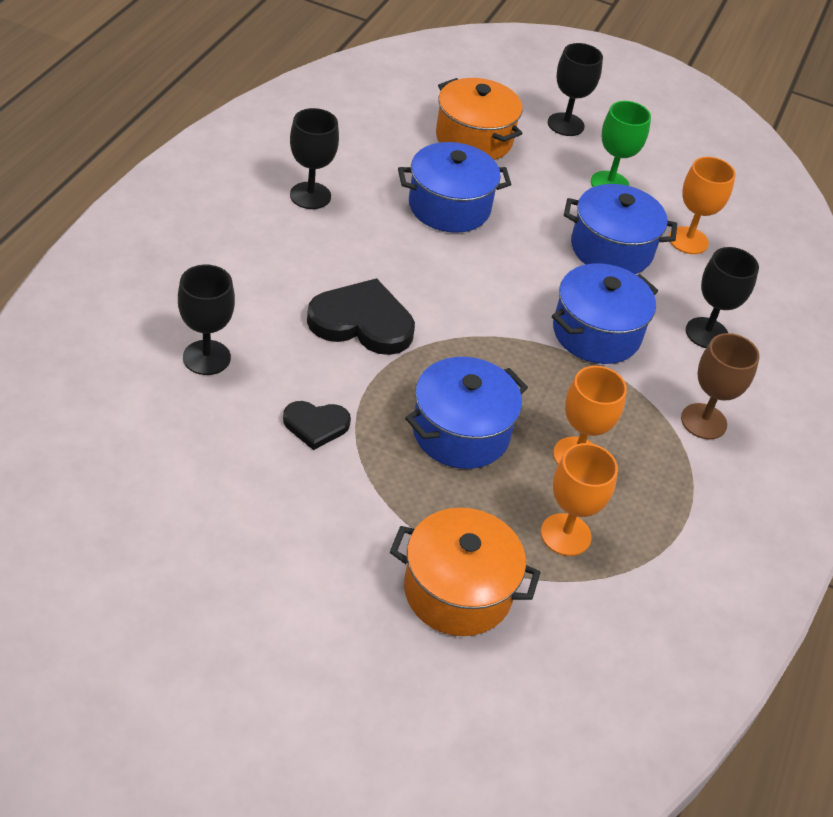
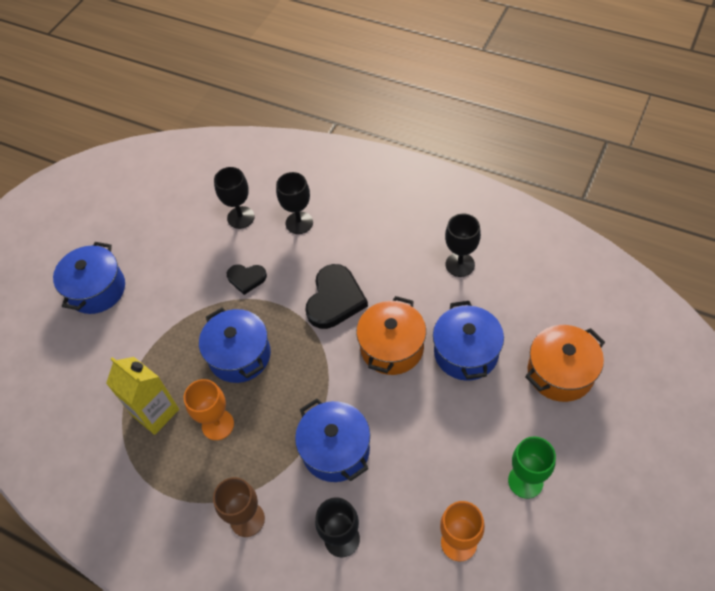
camera: 105 degrees right, 10 degrees up
black heart [283,401,351,450] -> black heart turned 90 degrees counterclockwise [227,264,267,295]
orange pot [390,508,541,636] -> orange pot moved to [356,296,426,375]
orange goblet [541,443,618,556] -> yellow carton [106,357,179,435]
black goblet [548,43,603,136] -> black goblet moved to [214,167,255,229]
blue pot [564,184,677,274] -> blue pot moved to [53,242,125,314]

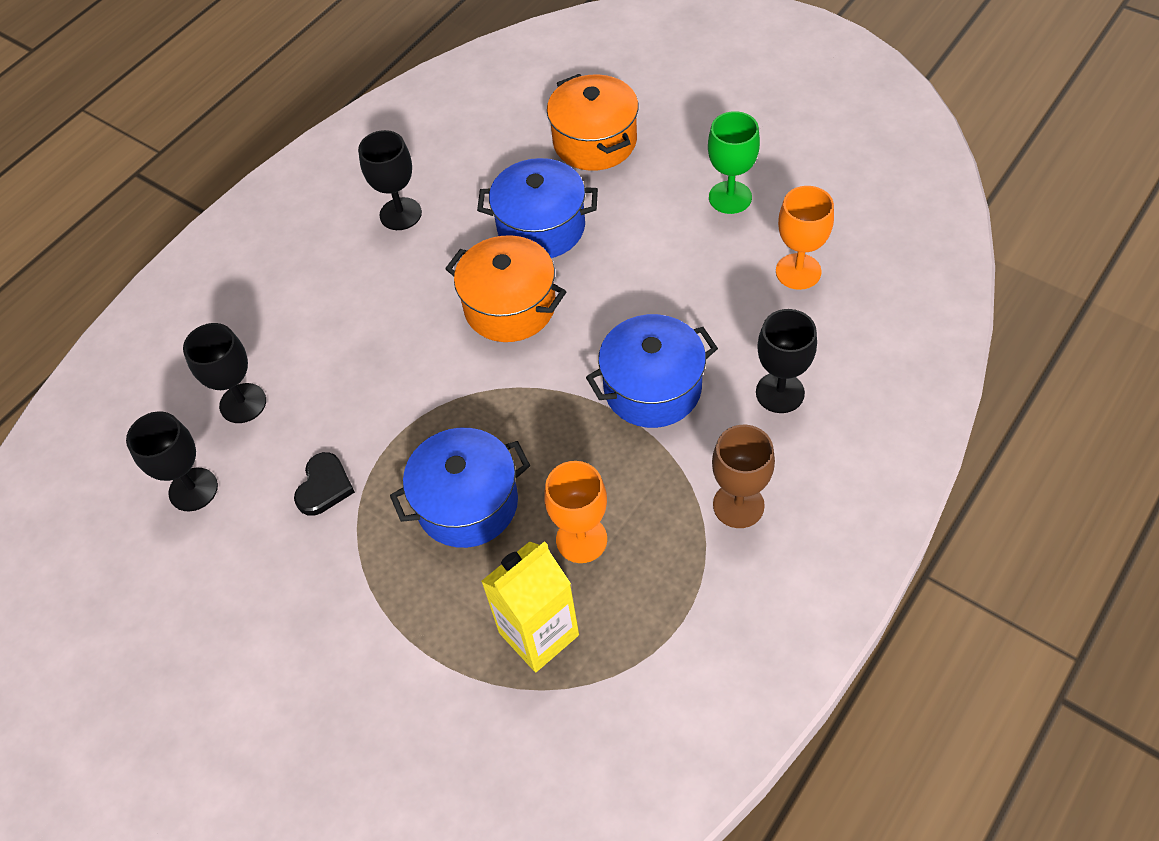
camera: 80 degrees left, 0 degrees up
blue pot [53,242,125,314] -> none
black heart [305,264,368,329] -> none

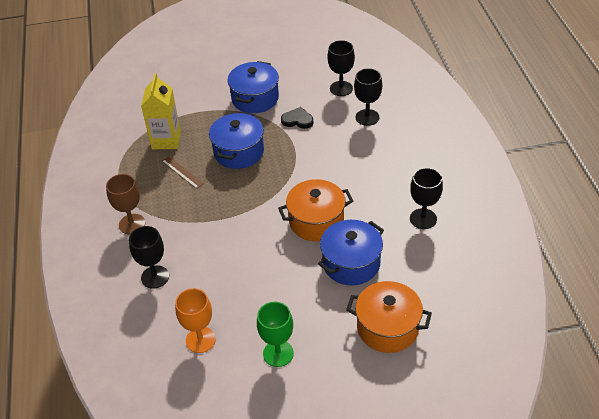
camera: 130 degrees right, 10 degrees down
black heart [294,452,355,516] -> black heart turned 135 degrees clockwise [281,107,313,129]
orange goblet [544,461,607,563] -> brown ruler [162,156,204,189]
blue pot [586,314,718,428] -> blue pot moved to [228,61,279,113]

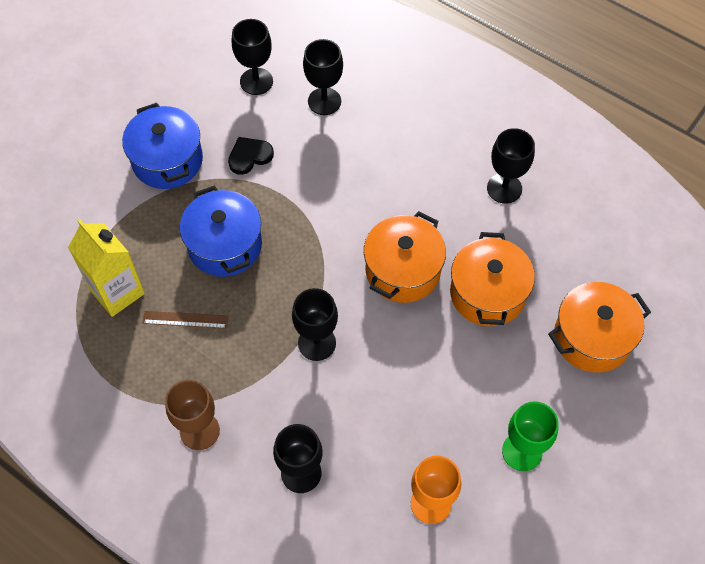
camera: 45 degrees left, 15 degrees up
blue pot [318,220,384,285] -> orange pot [450,232,535,326]
none -> black goblet [292,288,338,361]

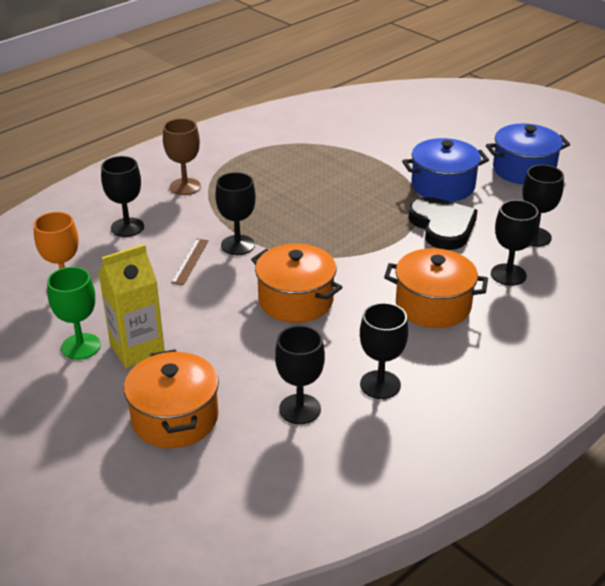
camera: 100 degrees right, 25 degrees down
yellow carton [68,220,145,317] -> yellow carton moved to [98,244,165,368]
brown ruler [143,311,229,329] -> brown ruler moved to [171,239,209,285]
blue pot [180,185,262,277] -> blue pot moved to [486,123,570,185]
black heart [228,137,274,175] -> black heart [409,197,478,250], size x1.74
orange pot [450,232,535,326] -> orange pot moved to [384,248,488,328]
none -> black goblet [275,325,325,424]

